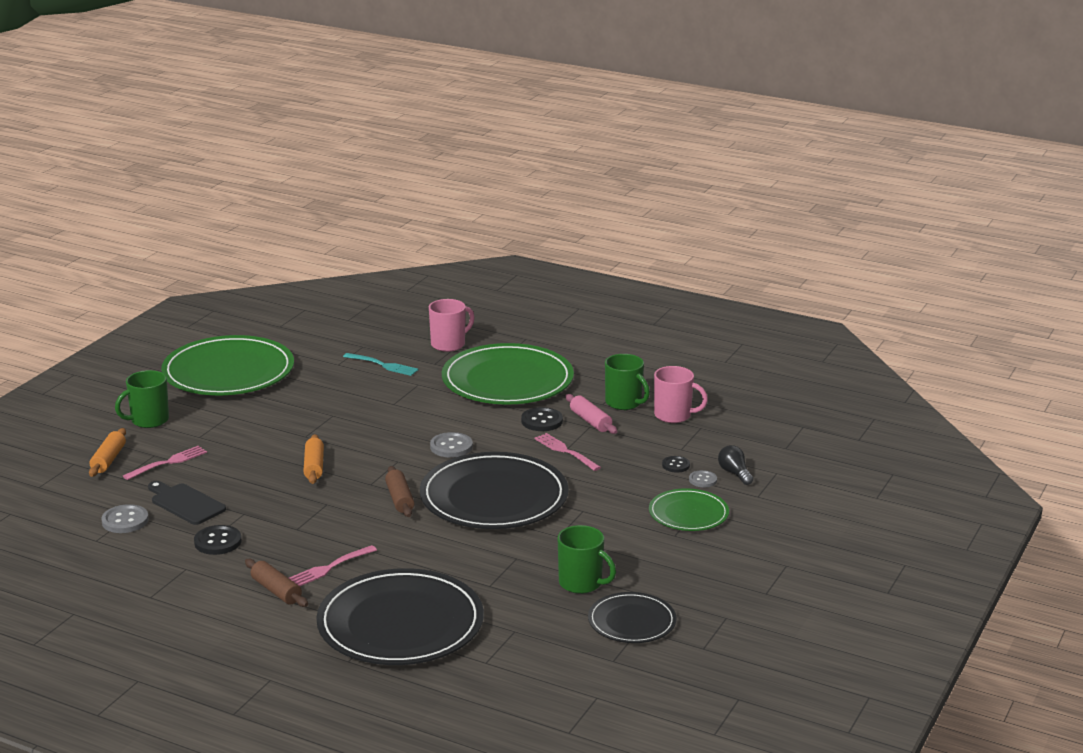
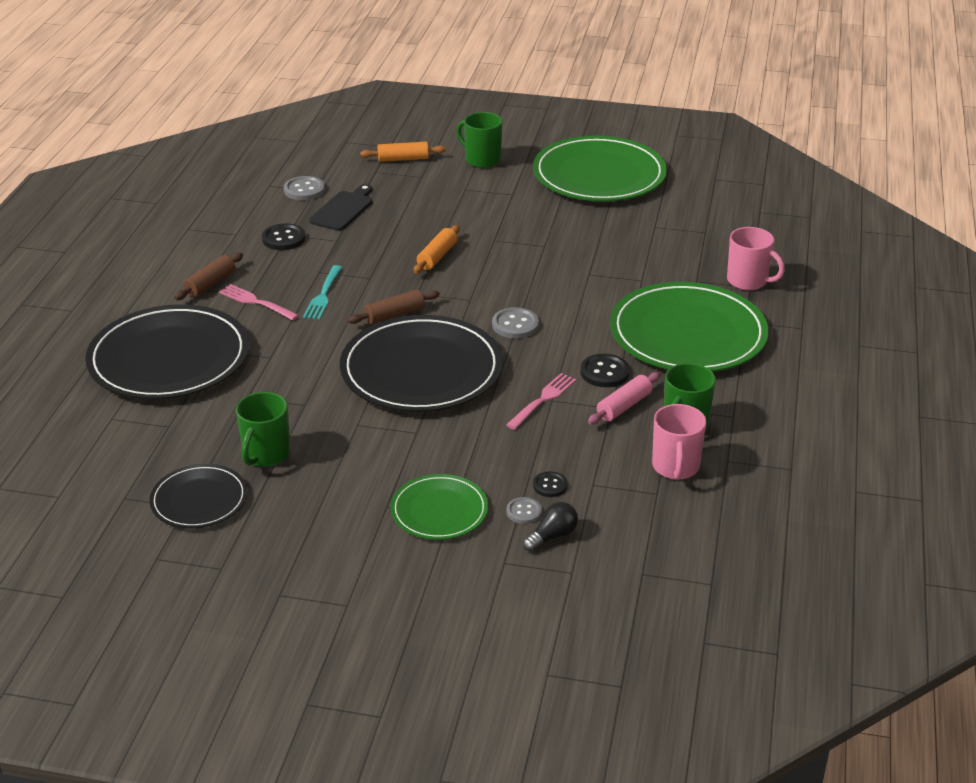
camera: 75 degrees right, 10 degrees up
pink fork [123,446,207,480] -> none
orange rolling pin [303,434,324,484] -> orange rolling pin turned 45 degrees counterclockwise [414,225,460,274]
turquoise fork [343,353,419,376] -> turquoise fork moved to [303,265,343,320]

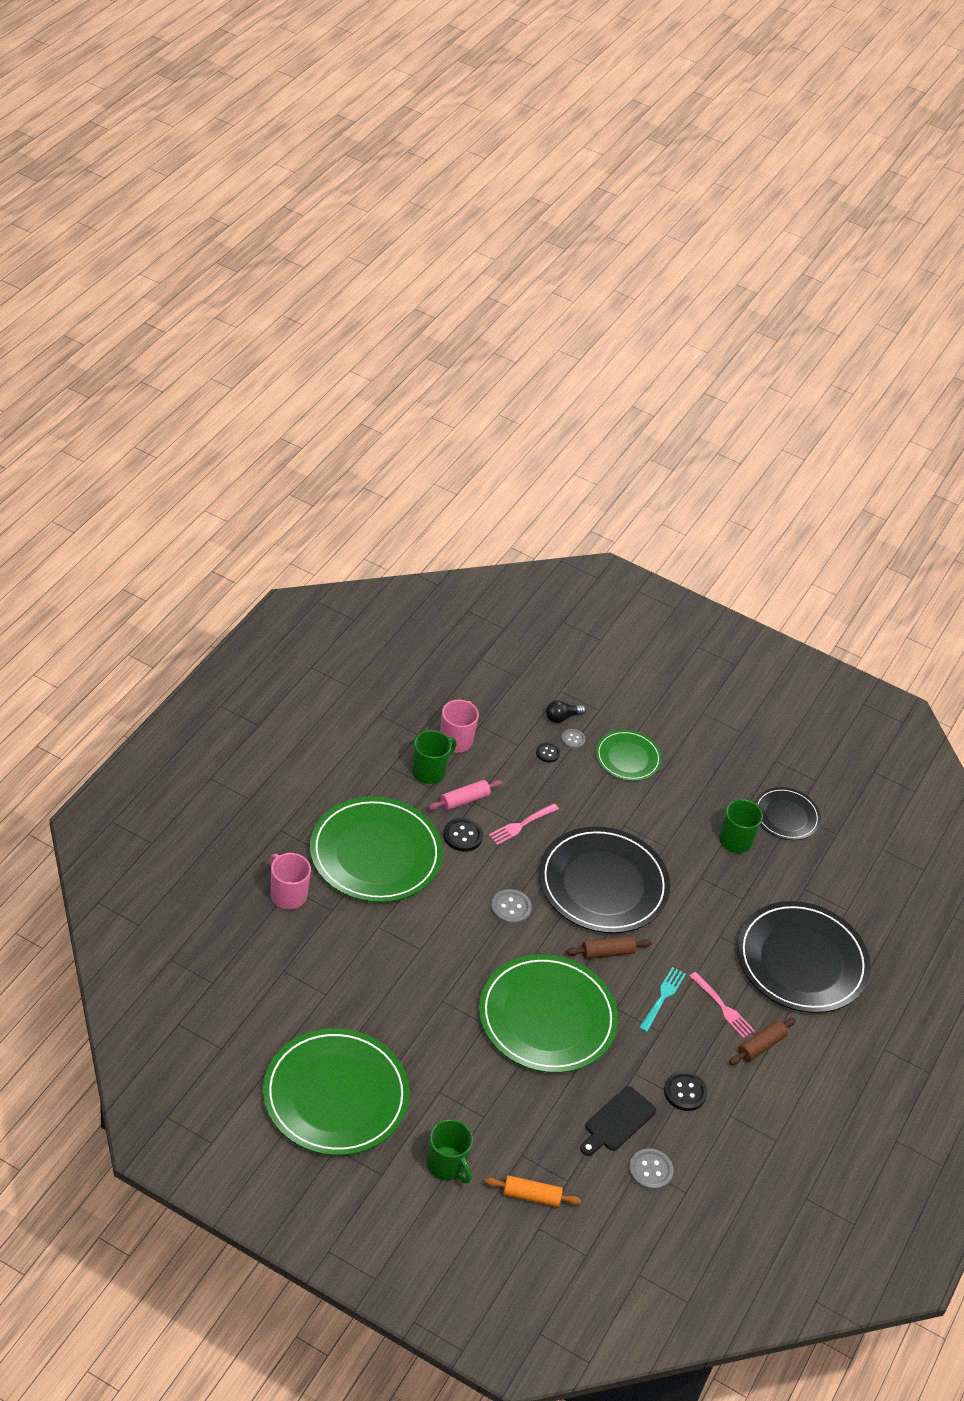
camera: 170 degrees left, 10 degrees up
orange rolling pin [414,225,460,274] -> green plate [479,954,618,1073]

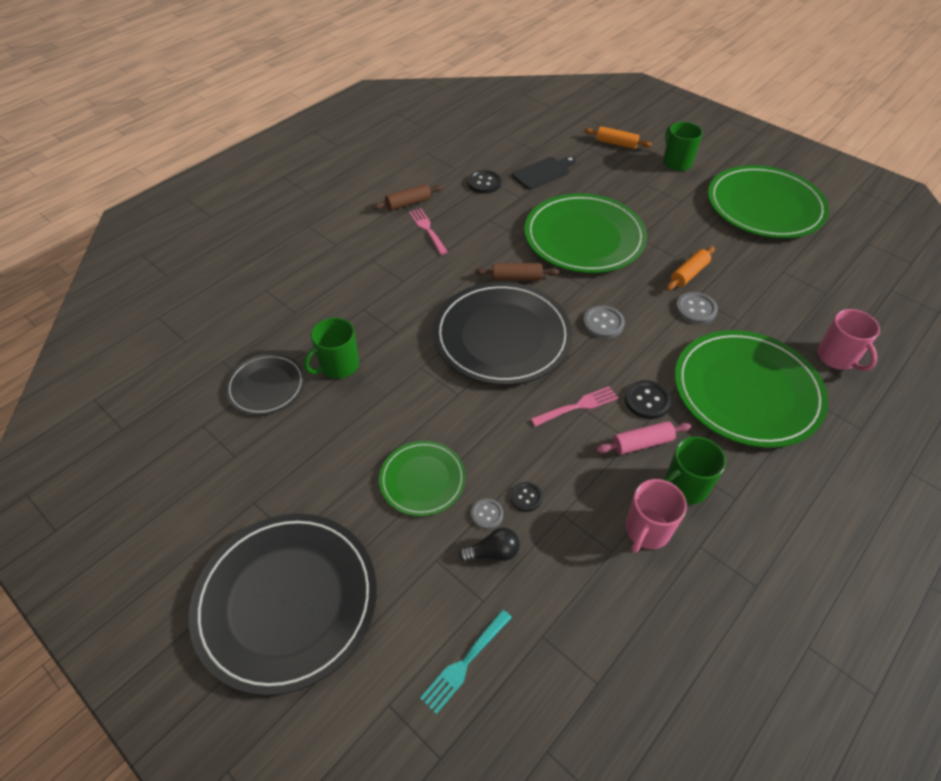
camera: 160 degrees left, 5 degrees up
grey button [629,1148,674,1191] -> grey button moved to [676,292,718,324]
turquoise fork [639,967,686,1032] -> turquoise fork moved to [420,609,512,714]
black plate [737,901,870,1013] -> black plate moved to [189,514,377,696]
none -> orange rolling pin [666,246,715,290]

